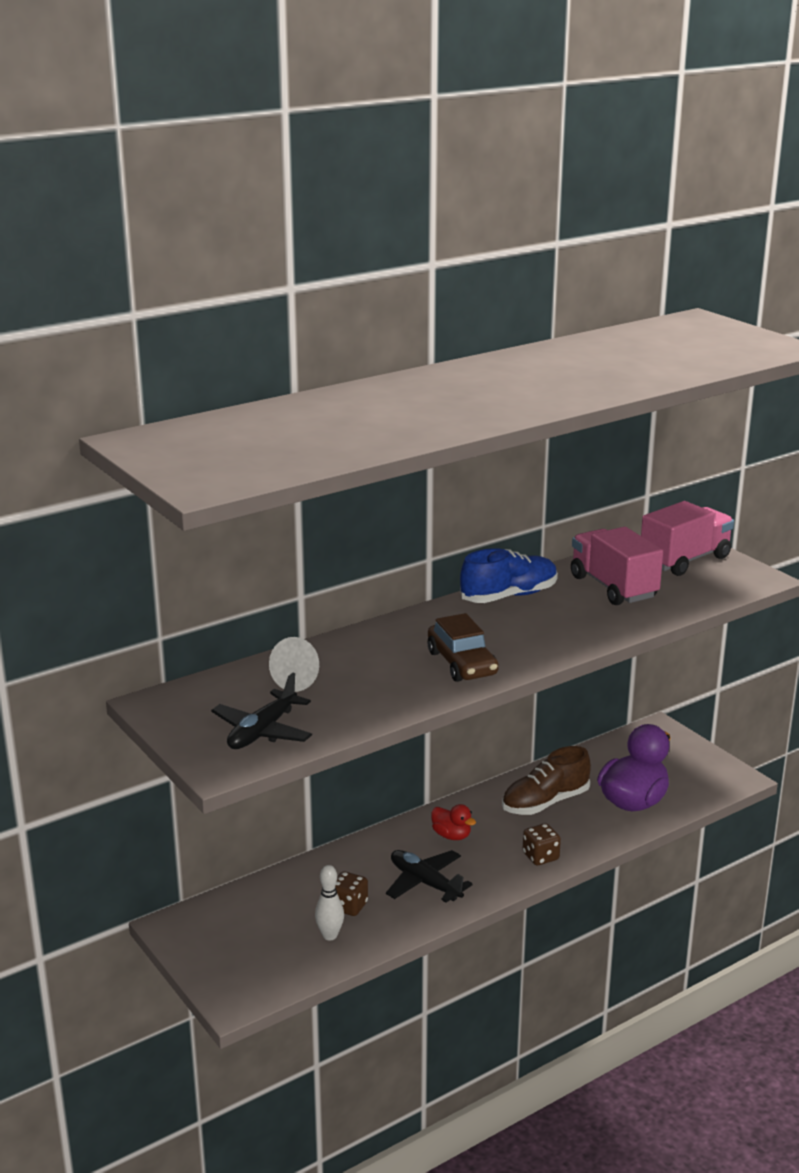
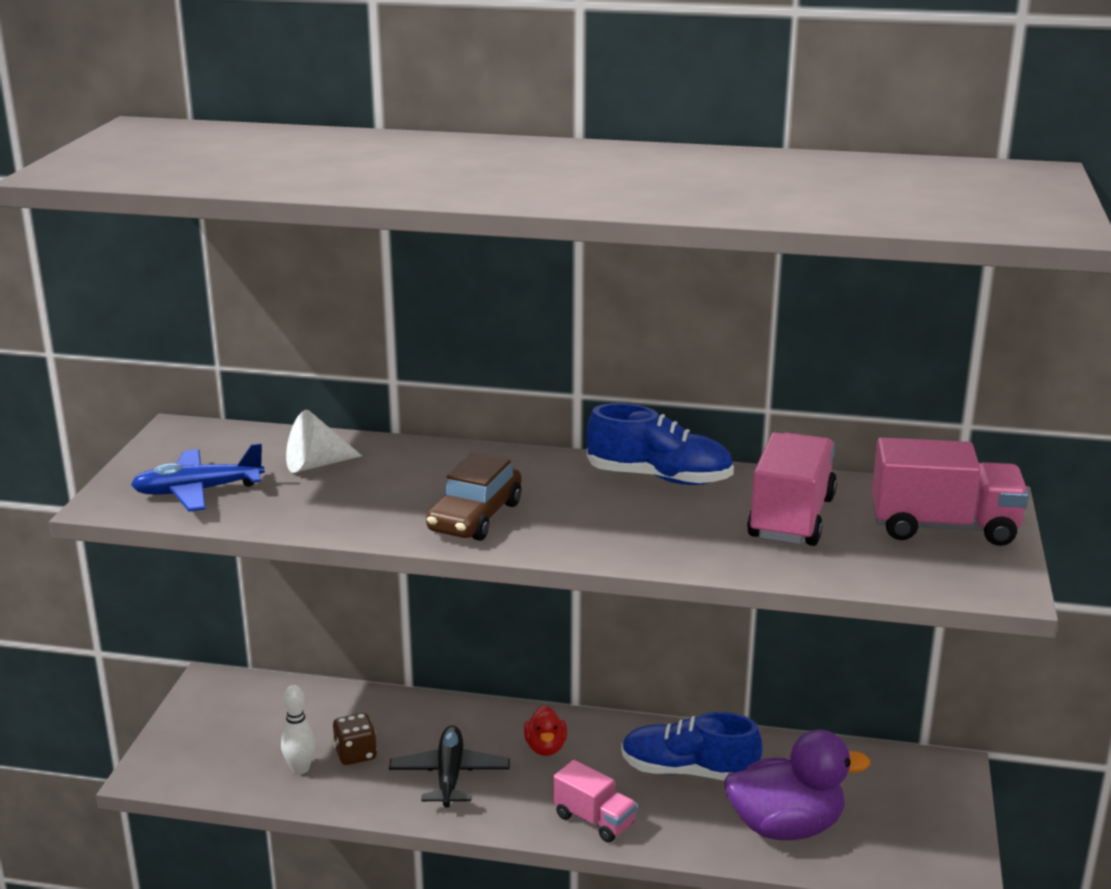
camera: 45 degrees right, 0 degrees up
black plane [211,673,312,749] -> blue plane [131,443,265,512]
brown shoe [502,746,591,815] -> blue shoe [621,712,763,781]
brown dice [523,823,561,865] -> pink truck [553,760,637,842]

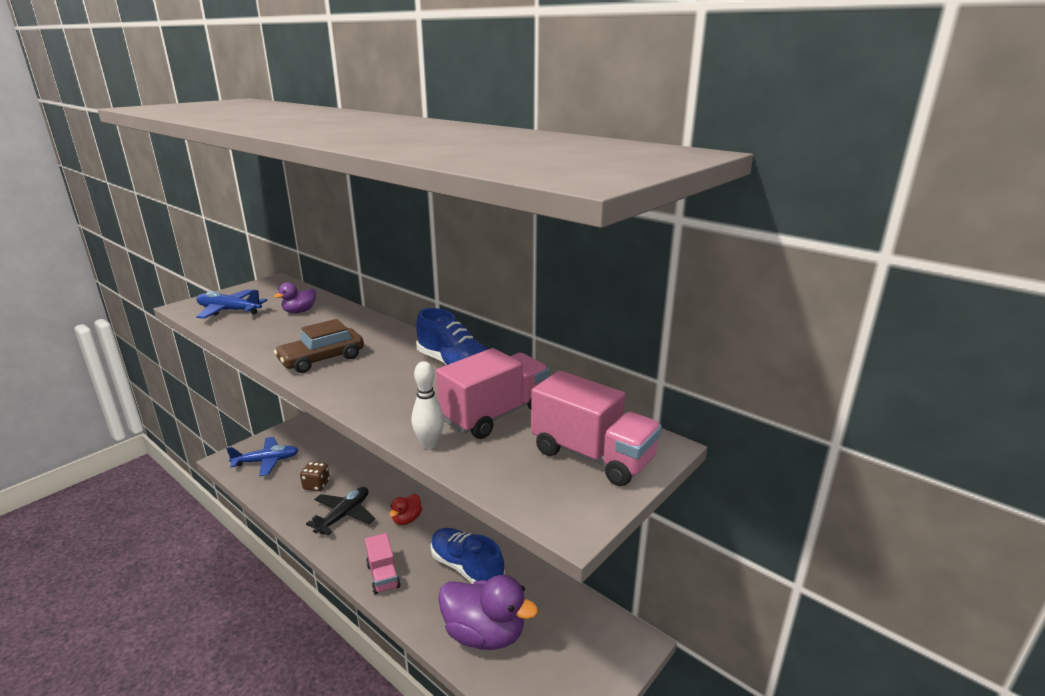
camera: 30 degrees right, 0 degrees up
white bowling pin [281,685,316,774] -> white bowling pin moved to [411,361,444,449]
white cone [286,410,362,473] -> purple duck [274,282,316,313]
none -> blue plane [226,437,299,476]

